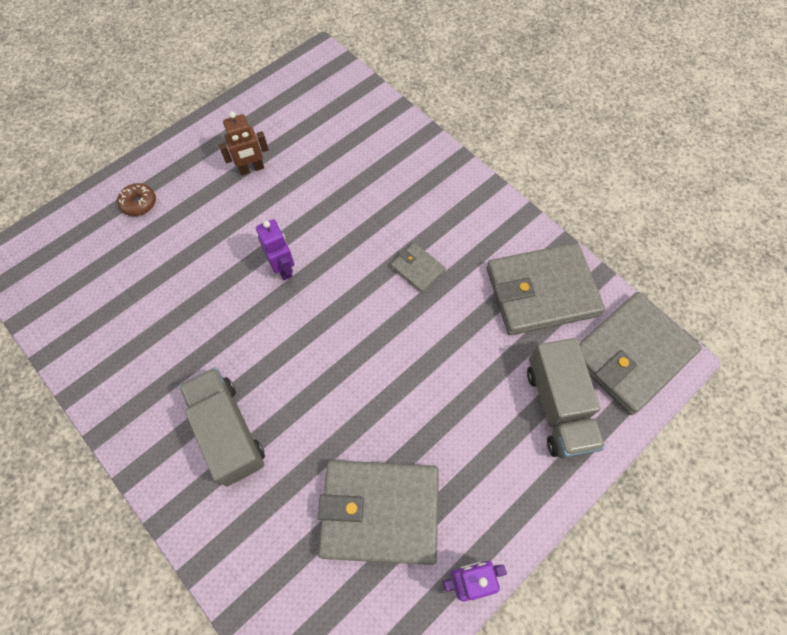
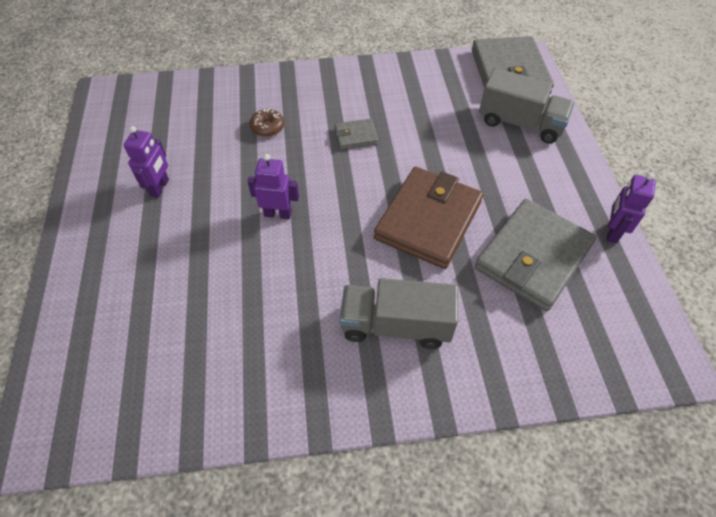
camera: 55 degrees left, 10 degrees down
brown donut [117,183,156,216] -> brown donut moved to [250,108,284,137]
brown robot [219,112,269,175] -> purple robot [124,126,169,198]
grey wallet [486,243,605,335] -> none
none -> brown wallet [374,167,483,269]

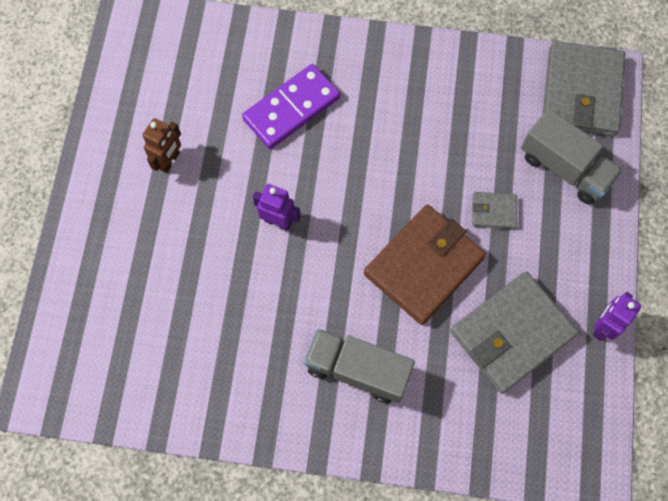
camera: 15 degrees right, 15 degrees up
purple robot [124,126,169,198] -> brown robot [142,118,181,173]
brown donut [250,108,284,137] -> purple domino [242,64,340,149]
grey wallet [334,119,378,150] -> grey wallet moved to [472,192,517,229]

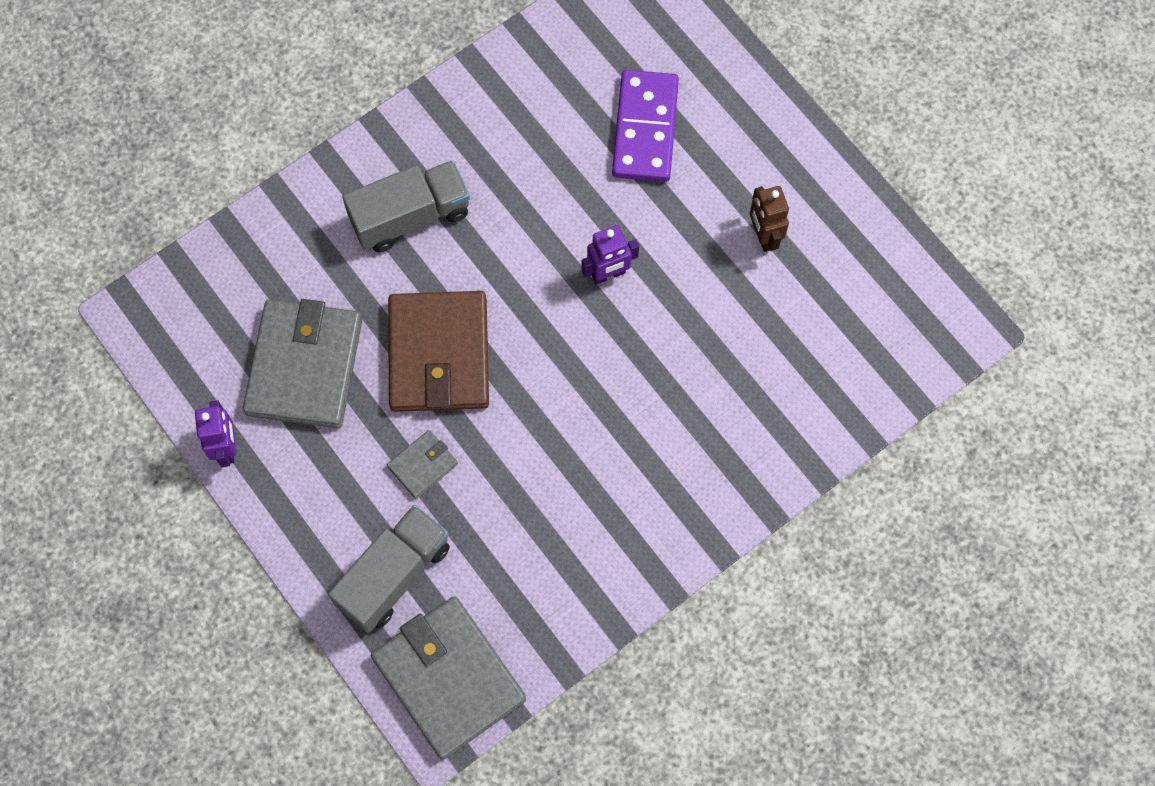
camera: 135 degrees right, 0 degrees up
purple domino [242,64,340,149] -> purple domino moved to [612,70,679,182]
grey truck [521,108,623,205] -> grey truck turned 135 degrees clockwise [328,505,450,633]

